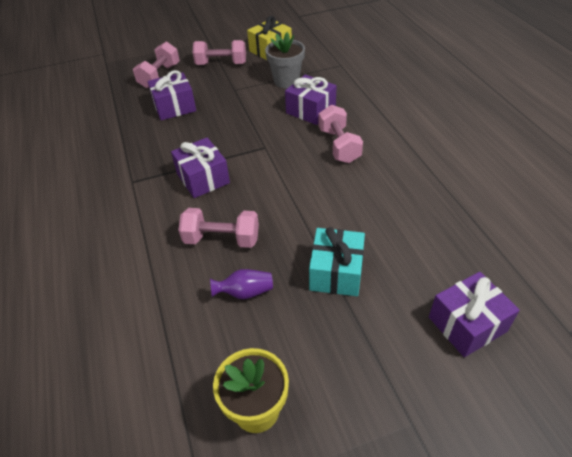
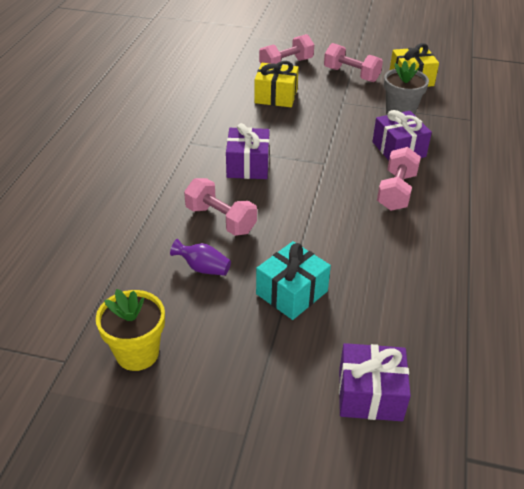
camera: 30 degrees right, 5 degrees down
purple gift [148,70,196,120] -> yellow gift [254,61,299,107]

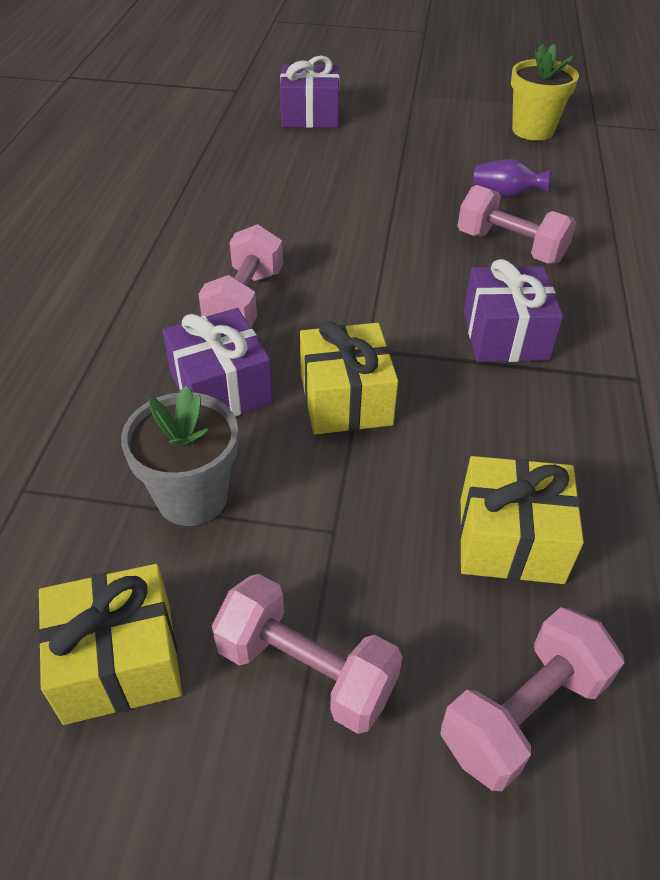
camera: 175 degrees right, 5 degrees up
turquoise gift [256,241,331,320] -> none
none -> yellow gift [300,321,398,435]

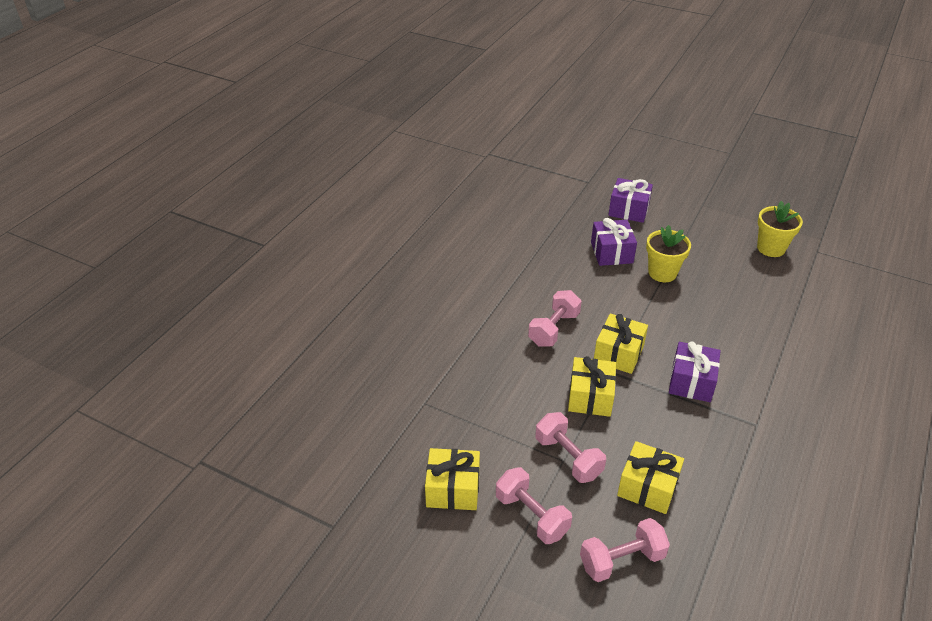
camera: 20 degrees right, 5 degrees down
grey flower pot [121,386,238,526] -> none
purple gift [162,308,273,417] -> purple gift moved to [591,218,637,266]
pink dumbbell [458,185,576,264] -> pink dumbbell moved to [535,412,606,483]
purple vase [473,159,551,197] -> none
none -> yellow gift [594,313,648,374]
none -> yellow flower pot [646,225,691,282]

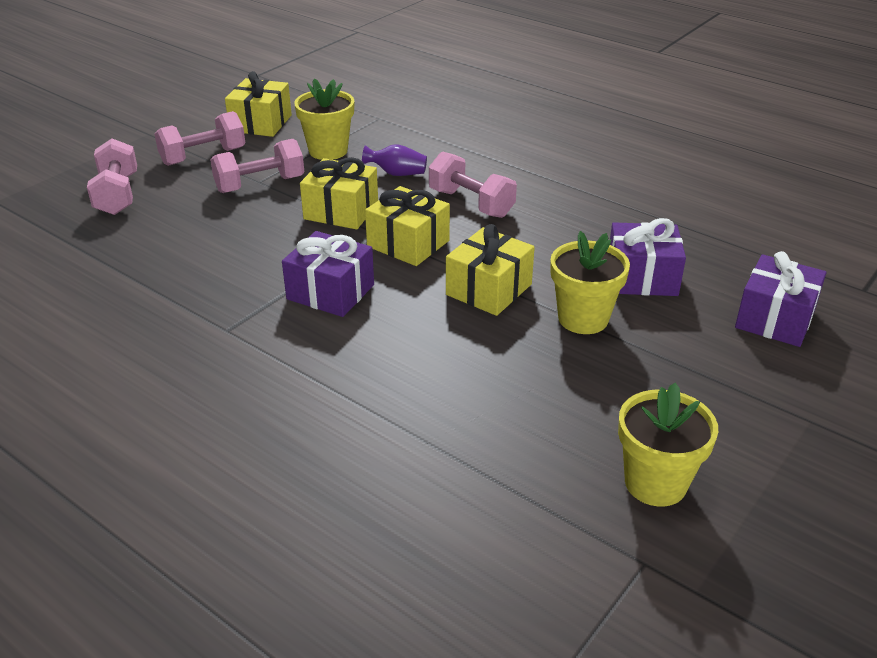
camera: 100 degrees right, 5 degrees down
yellow gift [617,441,684,514] -> yellow gift moved to [446,224,535,316]
none -> yellow flower pot [294,78,354,160]
none -> purple vase [362,144,427,176]

